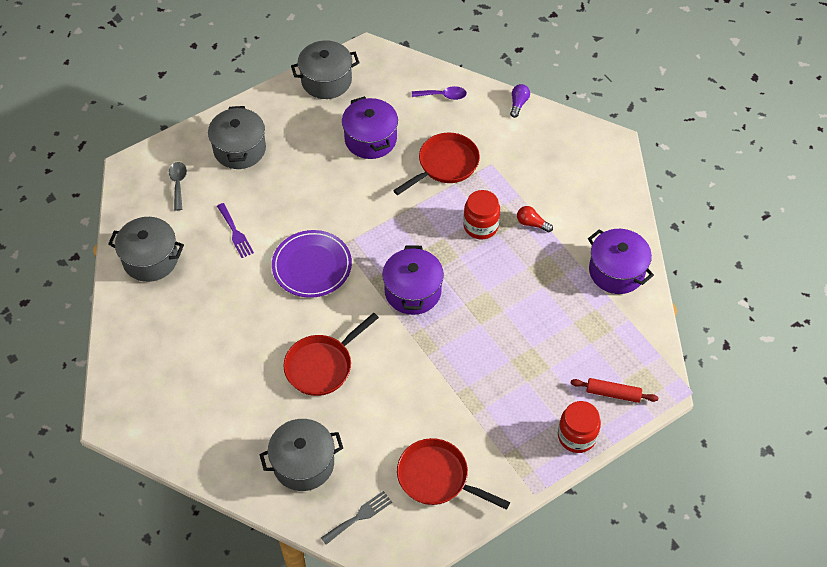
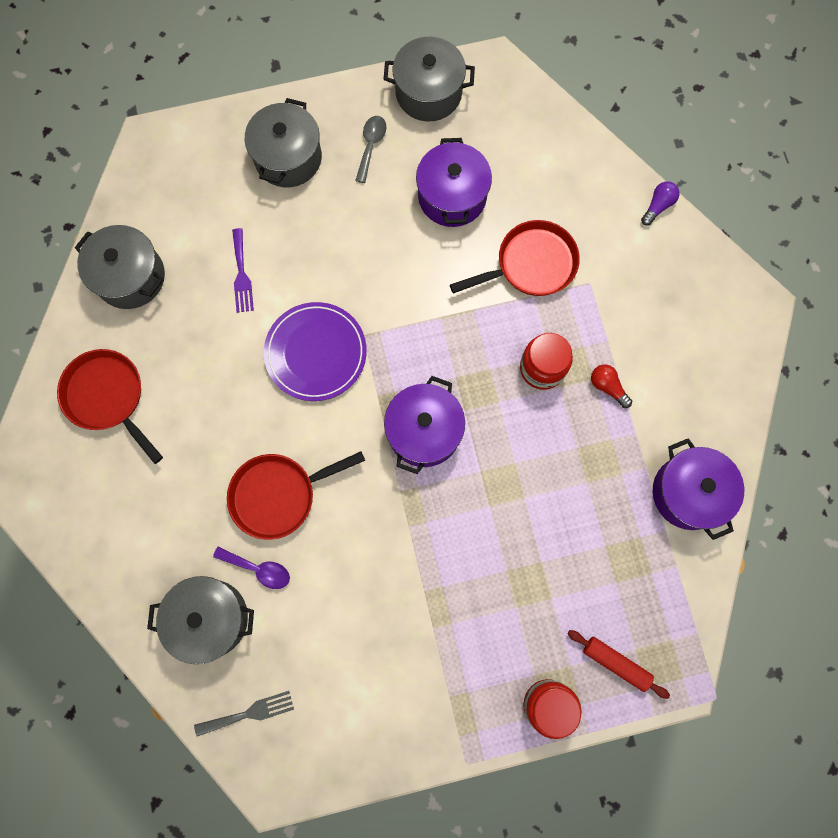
camera: 20 degrees right, 20 degrees up
grey spoon [169,162,187,211] -> grey spoon moved to [355,116,386,183]
red pan [397,438,510,510] -> red pan moved to [57,349,163,464]
purple spoon [412,86,467,100] -> purple spoon moved to [213,547,290,589]

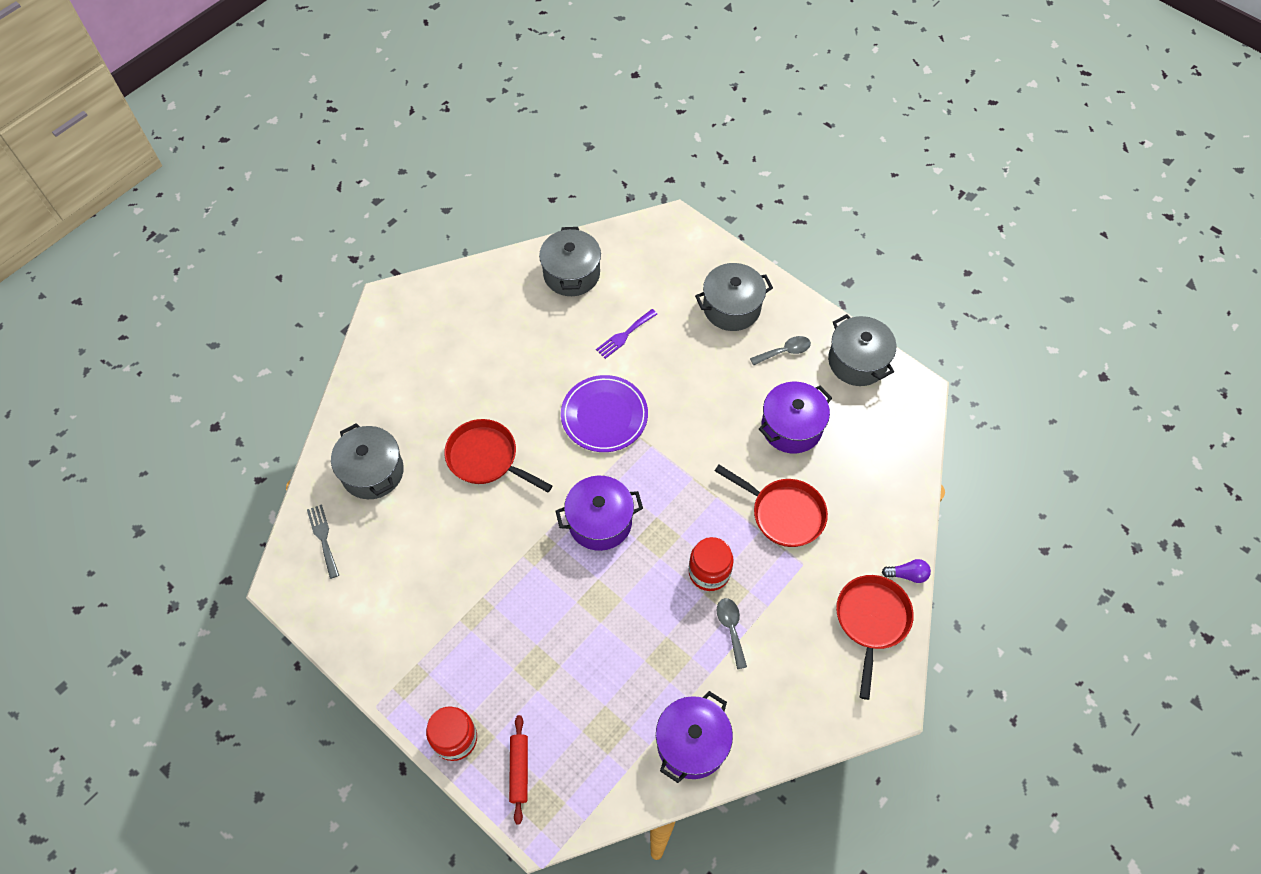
camera: 55 degrees right, 15 degrees down
red pan [57,349,163,464] -> red pan moved to [836,575,914,700]
grey fork [194,691,294,736] -> grey fork turned 150 degrees counterclockwise [307,504,339,579]
purple spoon [213,547,290,589] -> none
red light bulb [591,364,632,408] -> grey spoon [716,598,747,669]

